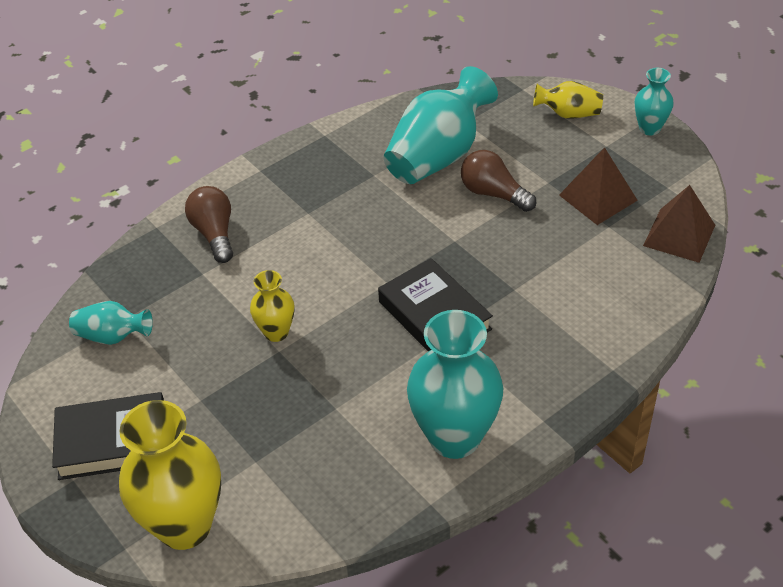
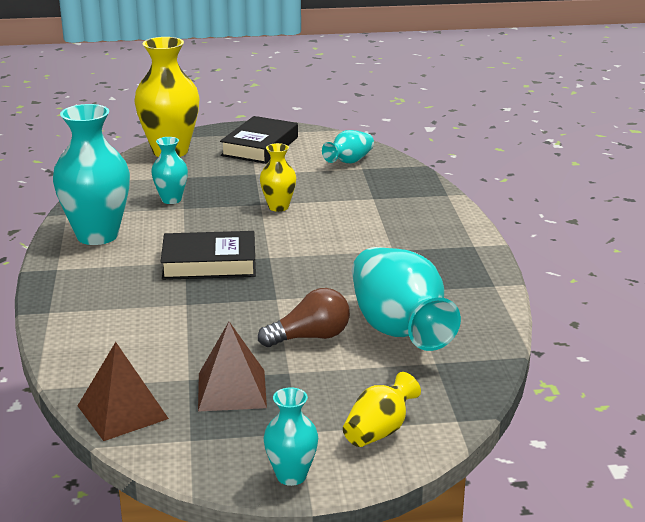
camera: 120 degrees right, 20 degrees down
brown light bulb [185,186,233,263] -> none
none -> turquoise vase [151,137,188,204]

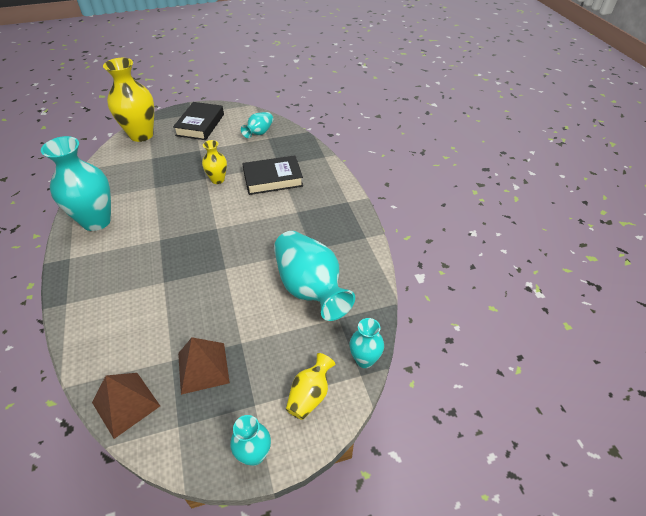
camera: 10 degrees left, 20 degrees up
turquoise vase [151,137,188,204] -> turquoise vase moved to [349,318,384,368]
black book [161,231,256,280] -> black book moved to [242,155,303,195]
brown light bulb [258,288,350,347] -> none

